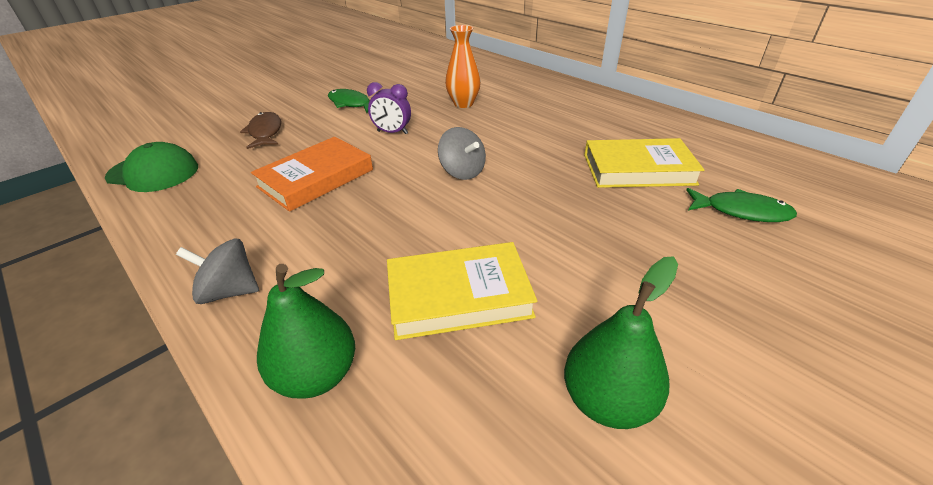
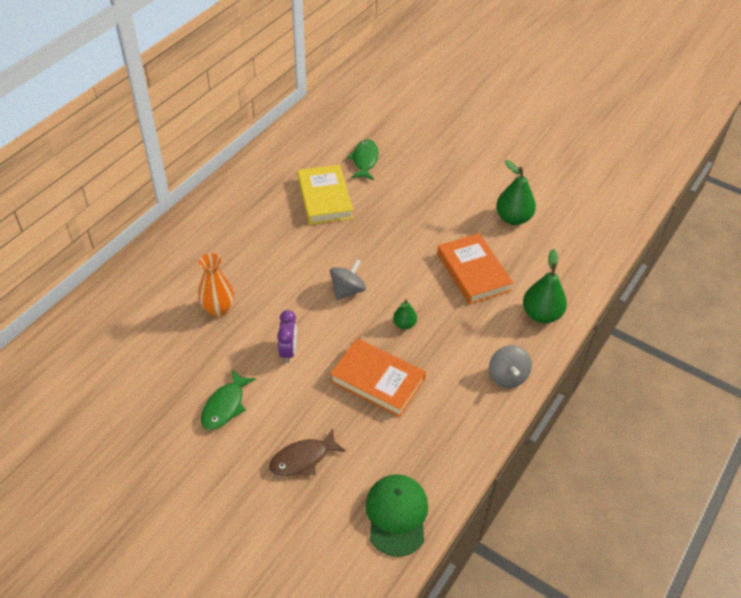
camera: 105 degrees left, 10 degrees up
yellow book [387,242,537,340] -> orange book [437,233,513,305]
none -> green pear [393,299,417,329]

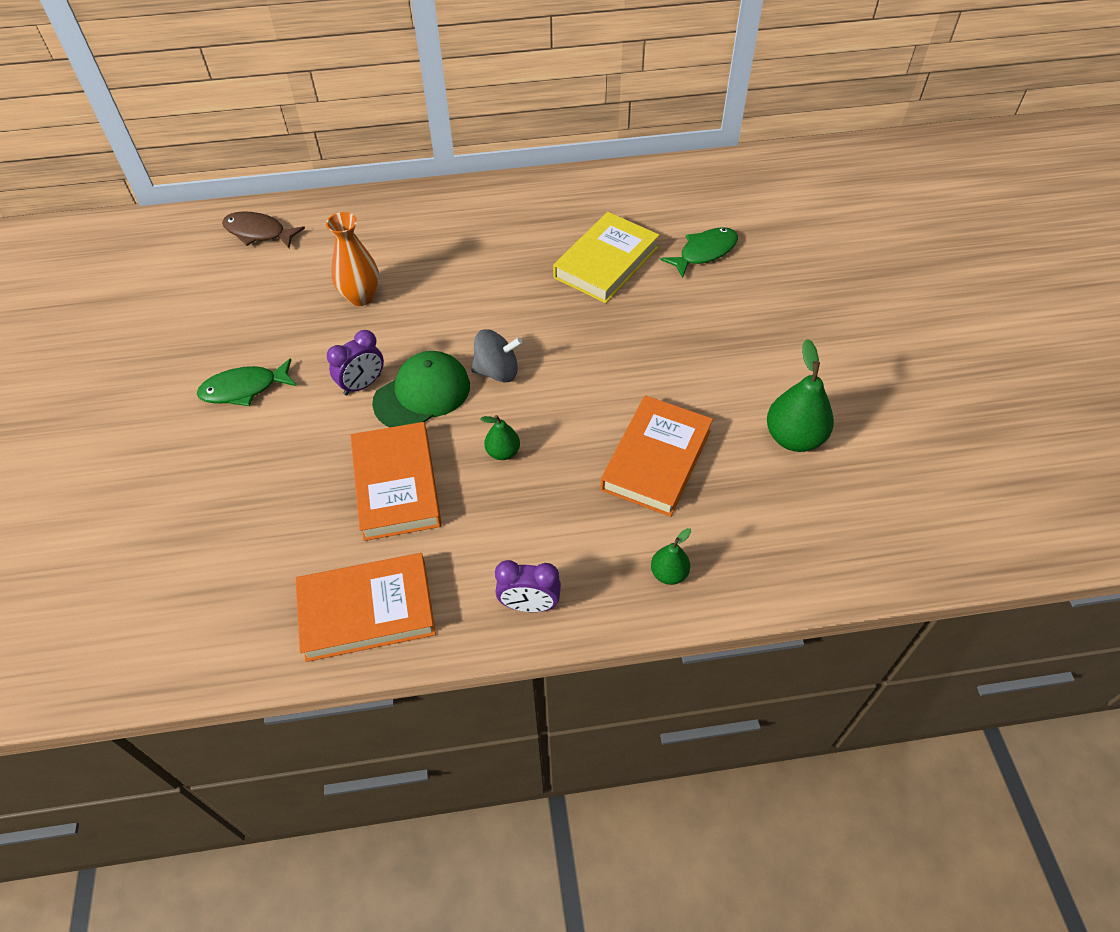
camera: 50 degrees right, 5 degrees up
brown fish [269,428,346,476] -> brown fish moved to [222,211,305,248]
green cap [366,474,428,557] -> green cap moved to [372,351,470,427]
grey spinning top [489,345,532,388] -> purple clock [495,560,561,612]
green pear [523,249,567,323] -> green pear [651,528,691,585], size x0.55
none -> orange book [295,553,436,662]

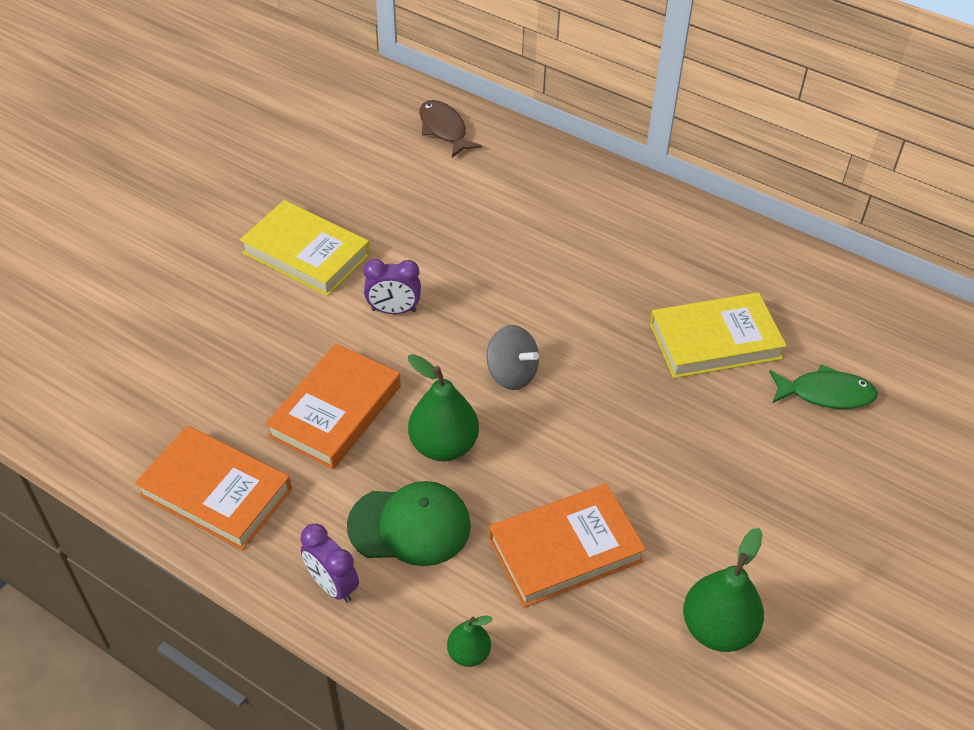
camera: 40 degrees right, 5 degrees down
green fish [197,358,296,406] -> yellow book [240,200,370,296]
orange vase [326,212,379,306] -> none
green cap [372,351,470,427] -> green cap moved to [347,481,471,566]
green pear [481,415,520,460] -> green pear [408,354,479,461], size x1.82

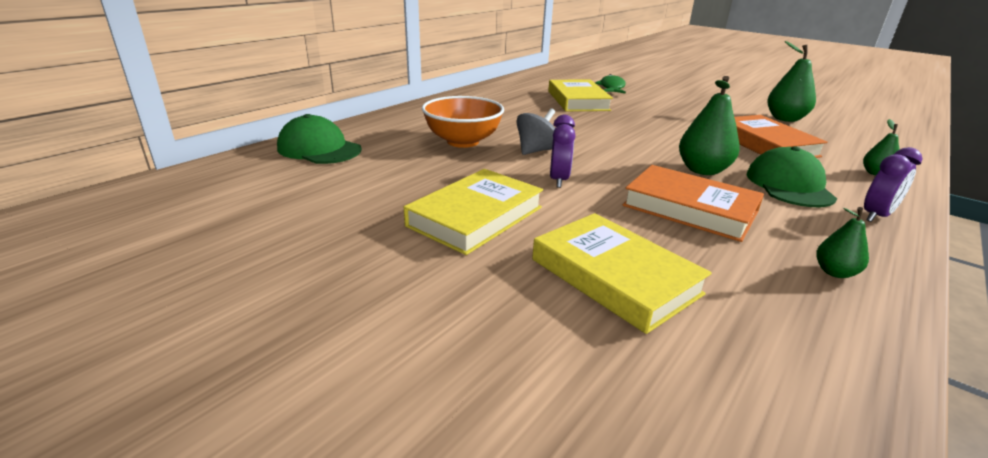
camera: 85 degrees left, 20 degrees down
orange book [135,425,292,550] -> green pear [816,207,869,278]
brown fish [420,100,482,158] -> green cap [277,114,362,164]
grey spinning top [486,325,539,390] -> grey spinning top moved to [516,108,555,155]
none -> orange bowl [422,96,504,148]
none -> yellow book [532,213,712,334]

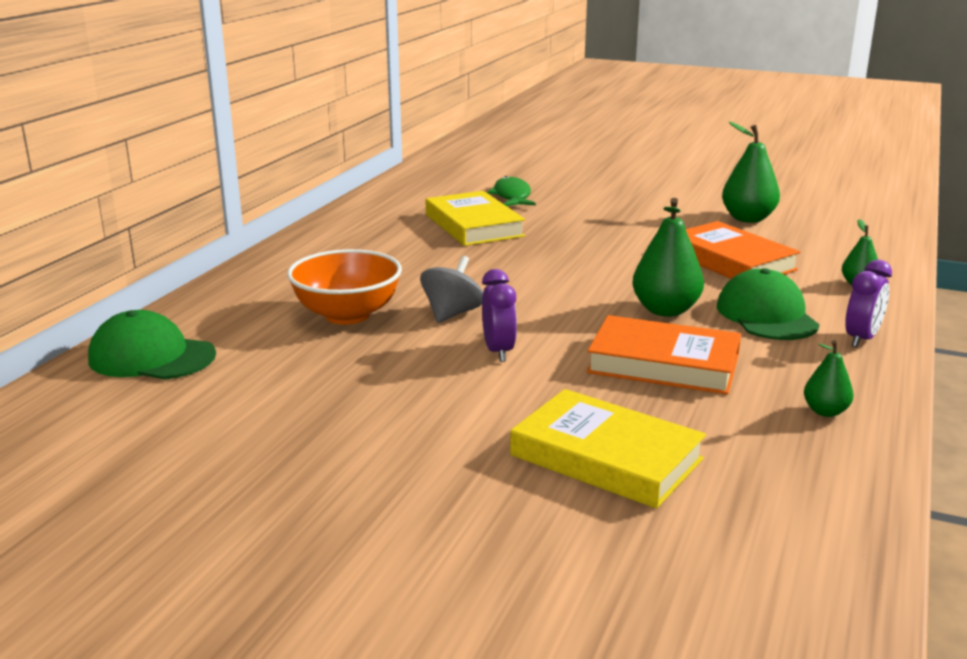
camera: 15 degrees left, 5 degrees down
yellow book [404,169,543,255] -> none

